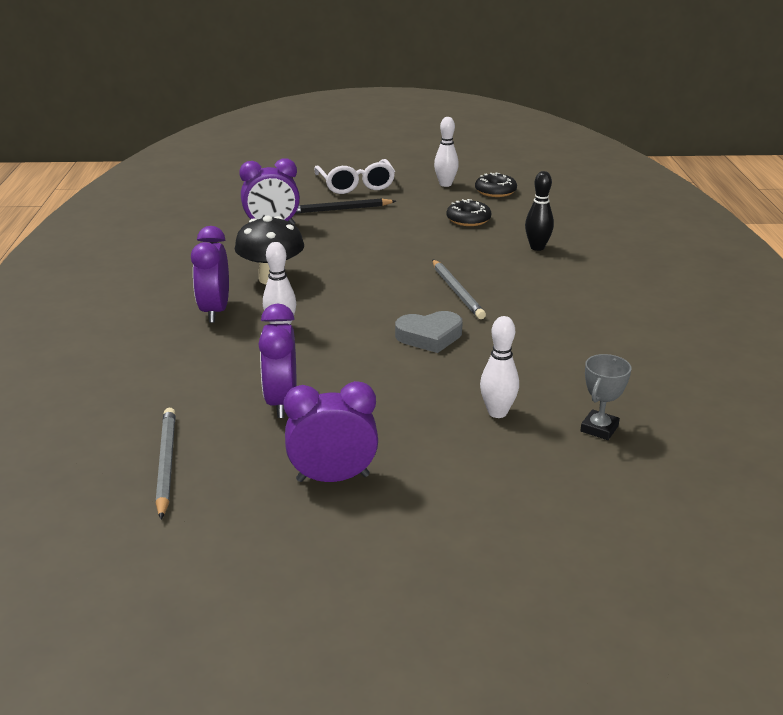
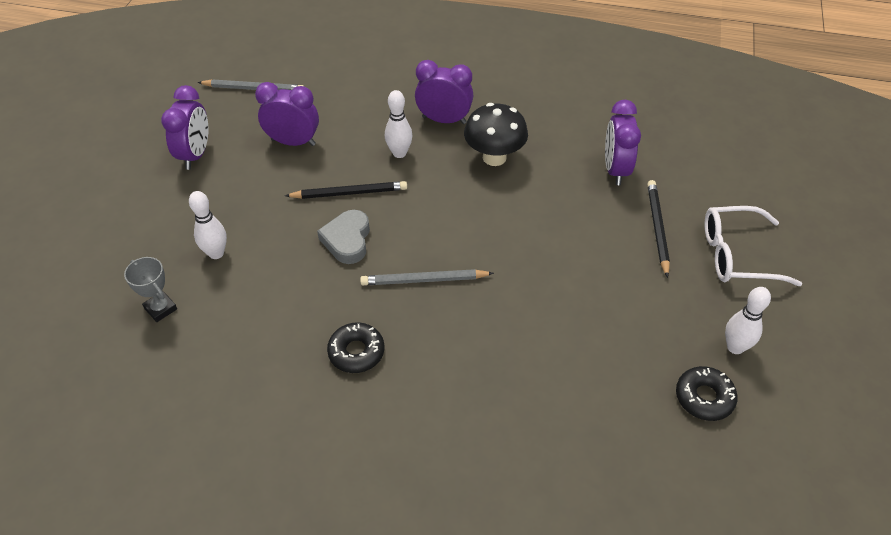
camera: 105 degrees right, 20 degrees up
black donut [446,199,491,226] -> black donut moved to [327,323,384,373]
black bowling pin [525,171,554,251] -> none
none -> black pencil [285,181,407,199]

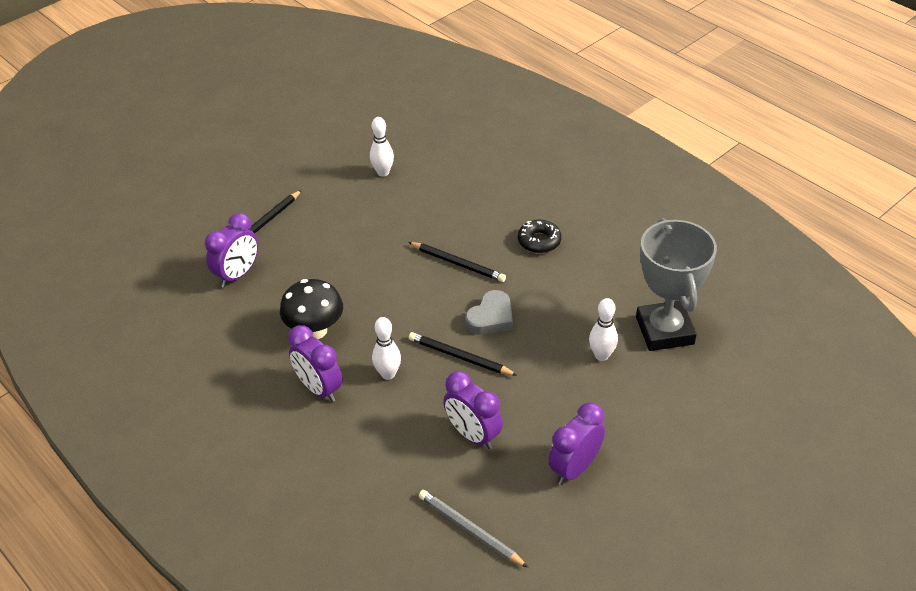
camera: 145 degrees left, 5 degrees down
grey trophy [124,257,177,322] -> grey trophy [636,218,717,351], size x2.26
grey pencil [360,269,494,285] -> black pencil [408,242,506,282]
black donut [676,366,738,421] -> none
white glasses [705,206,802,286] -> none
white bowling pin [725,287,771,354] -> white bowling pin moved to [370,117,394,177]

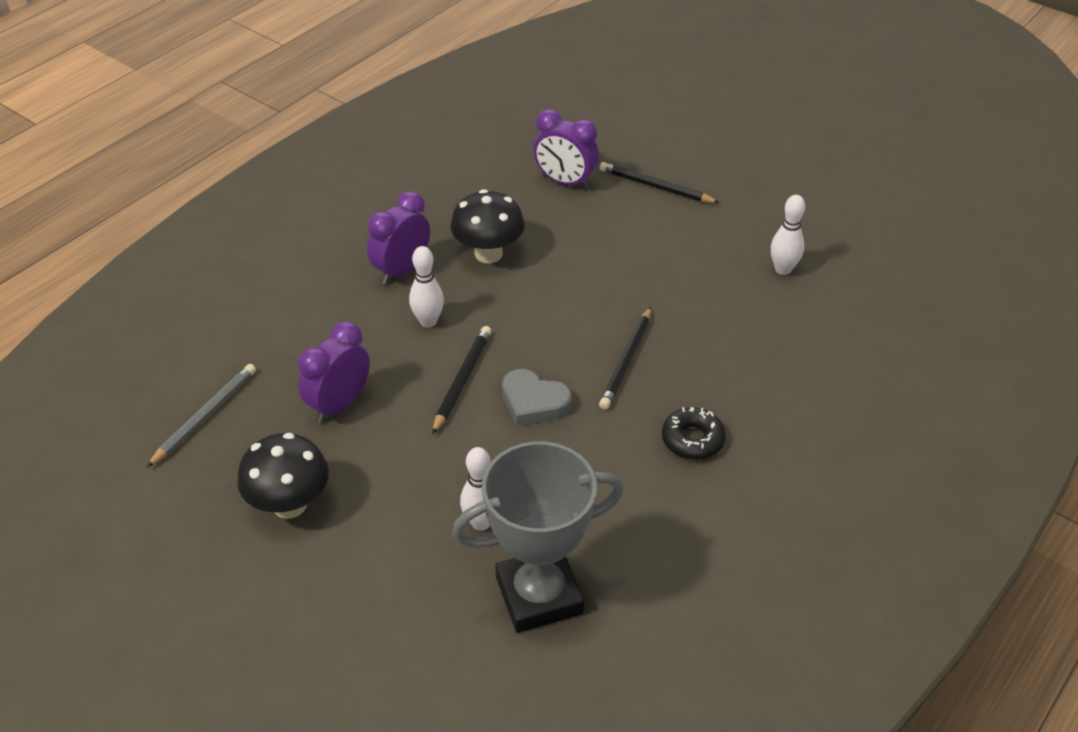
camera: 80 degrees right, 0 degrees up
purple clock [548,402,605,485] -> black mushroom [237,433,329,519]

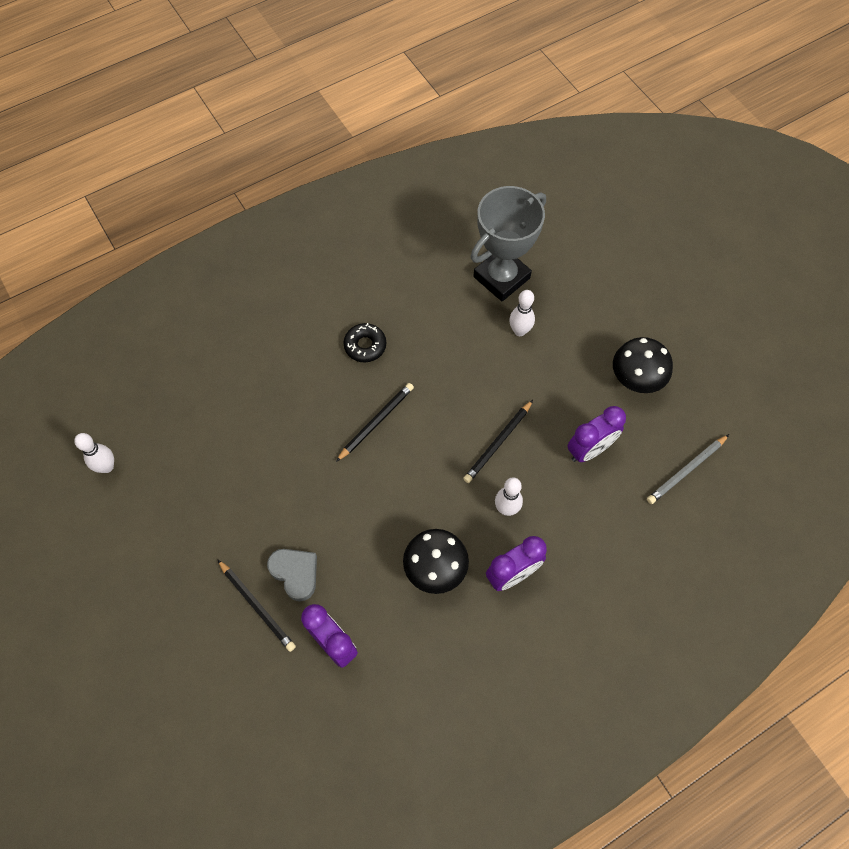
camera: 160 degrees left, 20 degrees up
grey trophy [452,441,624,633] -> grey trophy turned 45 degrees counterclockwise [471,186,546,301]
grey heart [502,369,572,426] -> grey heart moved to [267,549,317,601]
white bowling pin [771,195,805,275] -> white bowling pin moved to [74,433,114,473]

